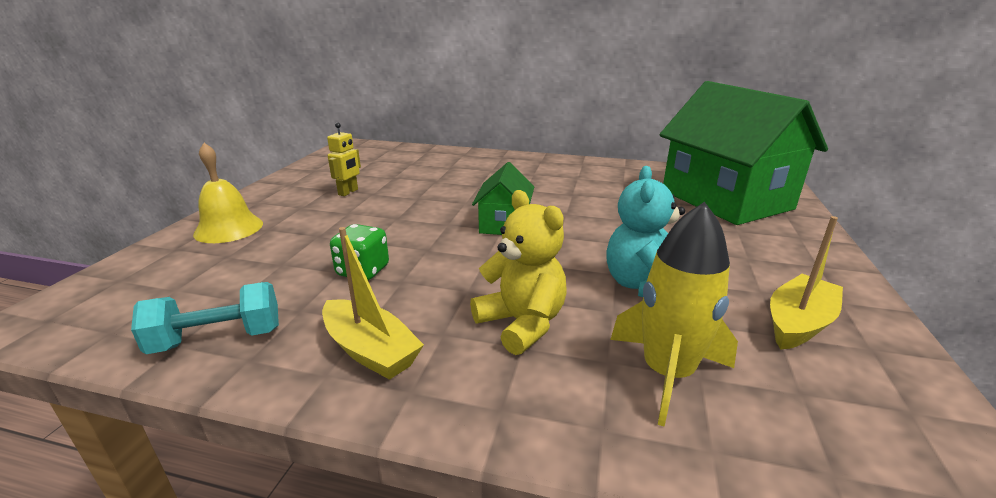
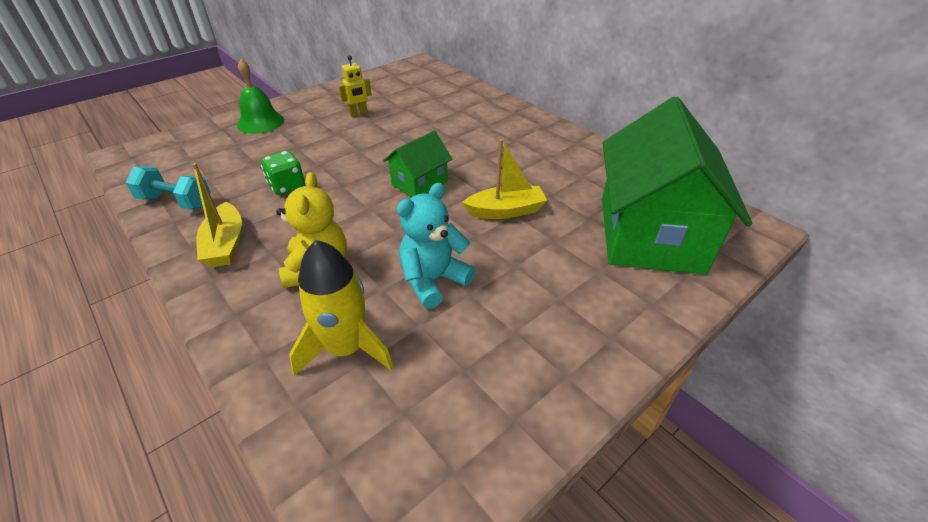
camera: 35 degrees right, 15 degrees up
yellow bell [193,143,263,243] -> green bell [237,59,284,134]
yellow boat [770,216,843,349] -> yellow boat moved to [462,139,547,219]

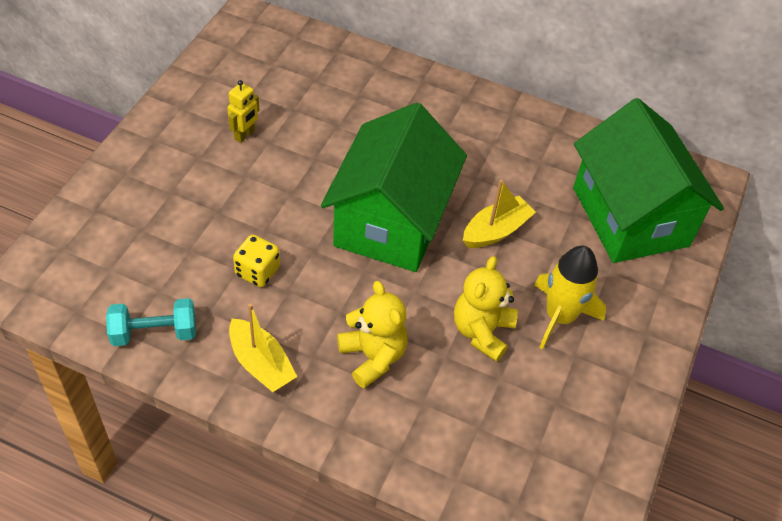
camera: 30 degrees left, 10 degrees up
green bell [237,59,284,134] -> none
green dice [261,151,305,195] -> yellow dice [233,235,280,287]
yellow rocket [289,240,394,376] -> yellow rocket moved to [534,245,606,350]
green house [383,131,452,197] -> green house [321,102,467,272], size x2.13
turquoise teddy bear [397,183,475,309] -> yellow teddy bear [454,256,518,362]

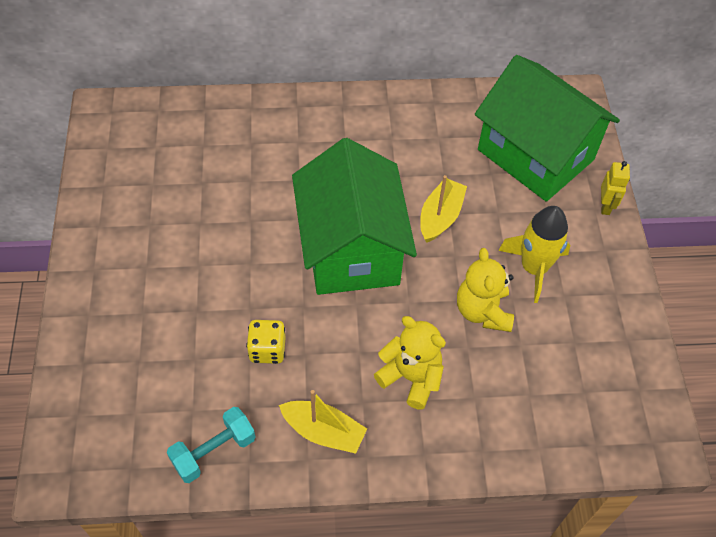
camera: 25 degrees left, 5 degrees up
yellow robot [227,80,259,143] -> yellow robot moved to [601,161,630,215]

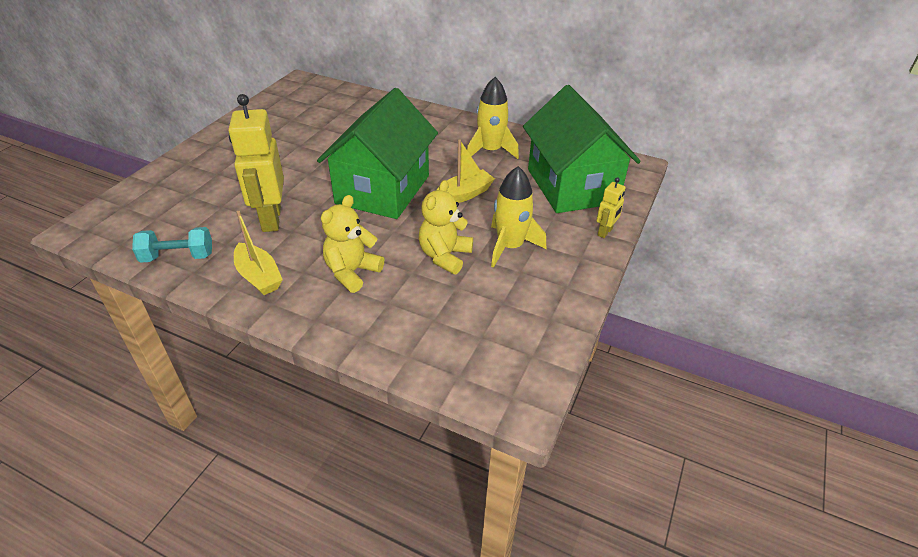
camera: 30 degrees right, 15 degrees down
yellow dice [246,320,286,364] -> yellow robot [228,94,284,232]
yellow teddy bear [374,316,446,410] -> yellow teddy bear turned 120 degrees counterclockwise [321,195,384,293]
none -> yellow rocket [467,77,519,159]

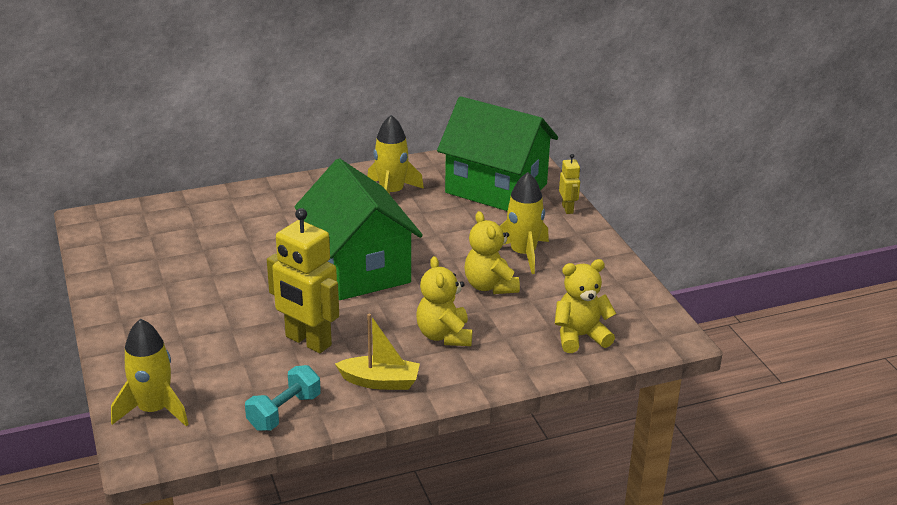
camera: 45 degrees left, 10 degrees down
yellow boat [437,139,495,203] -> none
none -> yellow rocket [111,319,189,426]
none -> yellow teddy bear [555,259,616,353]

